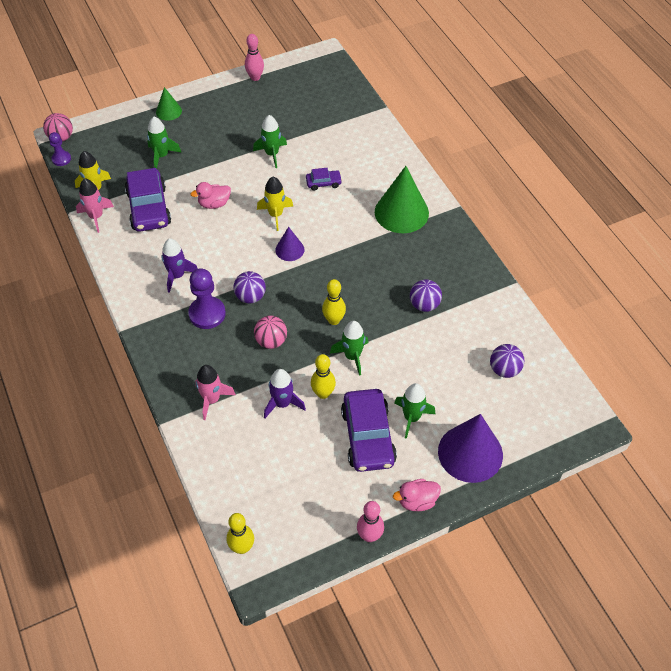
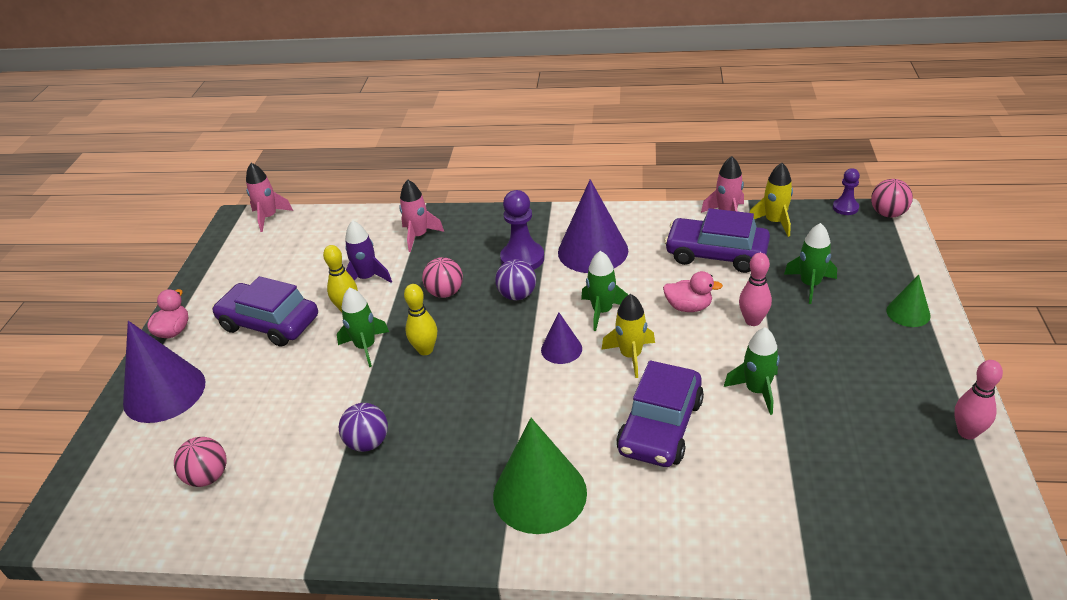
camera: 125 degrees right, 15 degrees down
purple rocket [161,238,198,293] -> purple cone [558,179,628,273]
pink duck [190,182,231,209] -> pink duck turned 90 degrees clockwise [663,271,723,312]
yellow bowling pin [227,513,254,554] -> pink rocket [246,163,293,232]
purple car [306,168,342,191] -> purple car [616,360,704,467], size x2.08
pink bowling pin [357,501,384,542] -> pink bowling pin moved to [739,253,772,326]
green rocket [394,383,435,439] -> green rocket moved to [581,251,628,331]
purple ball [490,344,524,378] -> pink ball [174,437,226,487]

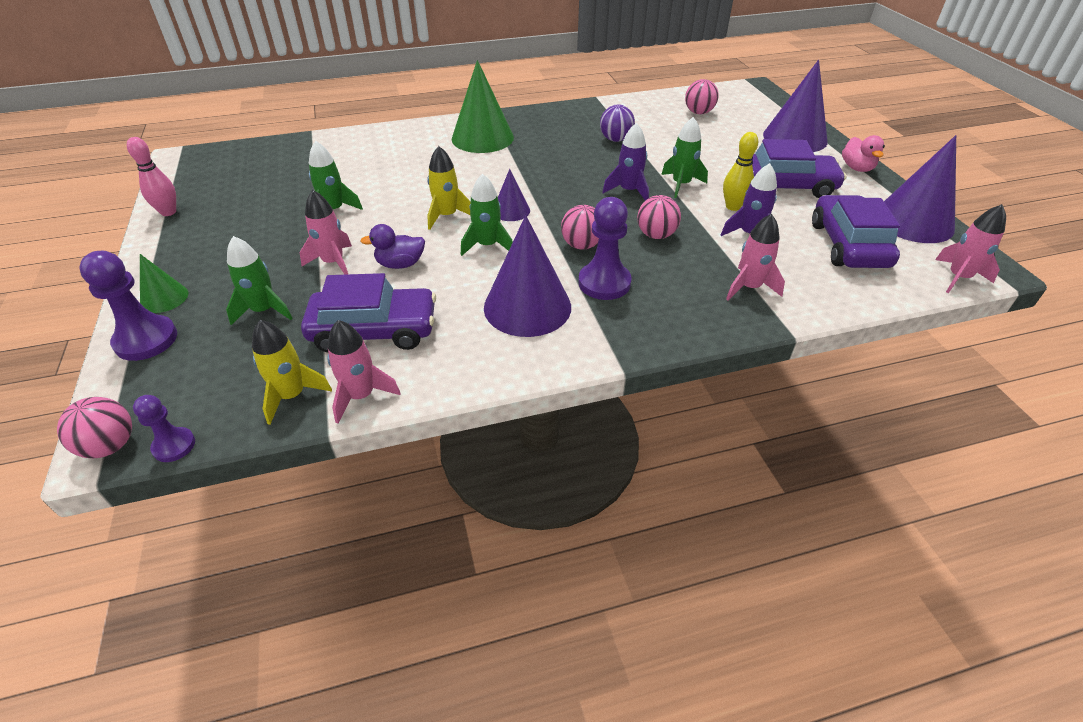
camera: 155 degrees right, 5 degrees up
yellow bowling pin [404,284,437,355] -> purple rocket [602,123,649,200]
purple ball [495,259,536,300] -> pink ball [561,205,599,250]
purple car [616,360,704,467] -> purple car moved to [812,195,900,268]
pink duck [663,271,723,312] -> purple duck [360,224,425,269]
pink bowling pin [739,253,772,326] -> pink rocket [300,190,352,275]
none -> purple pawn [79,251,177,361]
none -> purple cone [884,135,956,243]

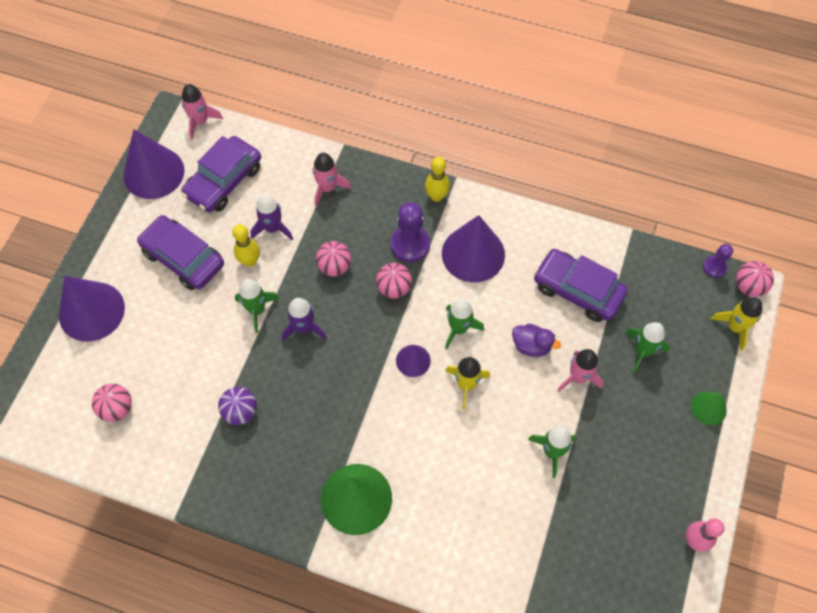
camera: 145 degrees left, 20 degrees up
purple pawn [79,251,177,361] -> none
yellow rocket [252,320,332,425] -> yellow rocket moved to [711,297,762,351]
pink rocket [327,320,400,424] -> none
pink duck [842,135,885,172] -> none
none -> yellow bowling pin [425,157,450,202]

